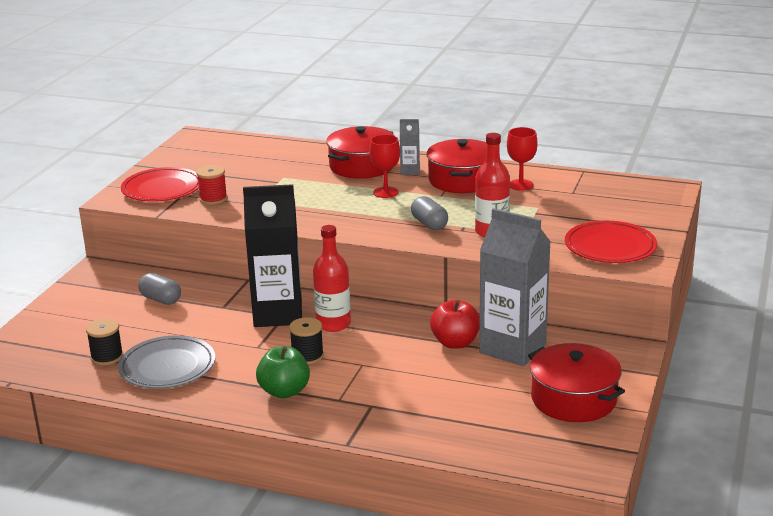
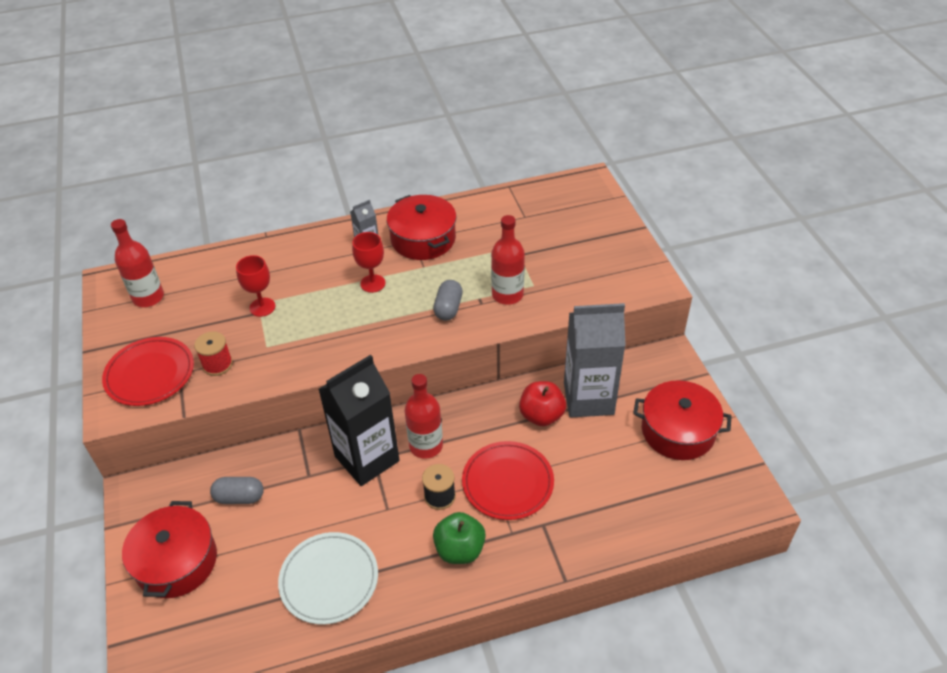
camera: 35 degrees left, 20 degrees up
black spool [86,318,123,365] -> none
grey plate [118,335,215,389] -> white plate [278,532,378,625]
red pot [326,126,395,179] -> red pot moved to [122,501,217,598]
grey capsule [411,196,448,230] -> grey capsule turned 75 degrees clockwise [433,280,463,320]
red goblet [507,127,537,190] -> red goblet moved to [236,255,275,317]
red plate [565,221,657,263] -> red plate moved to [462,441,554,520]
none -> red bottle [111,219,164,307]

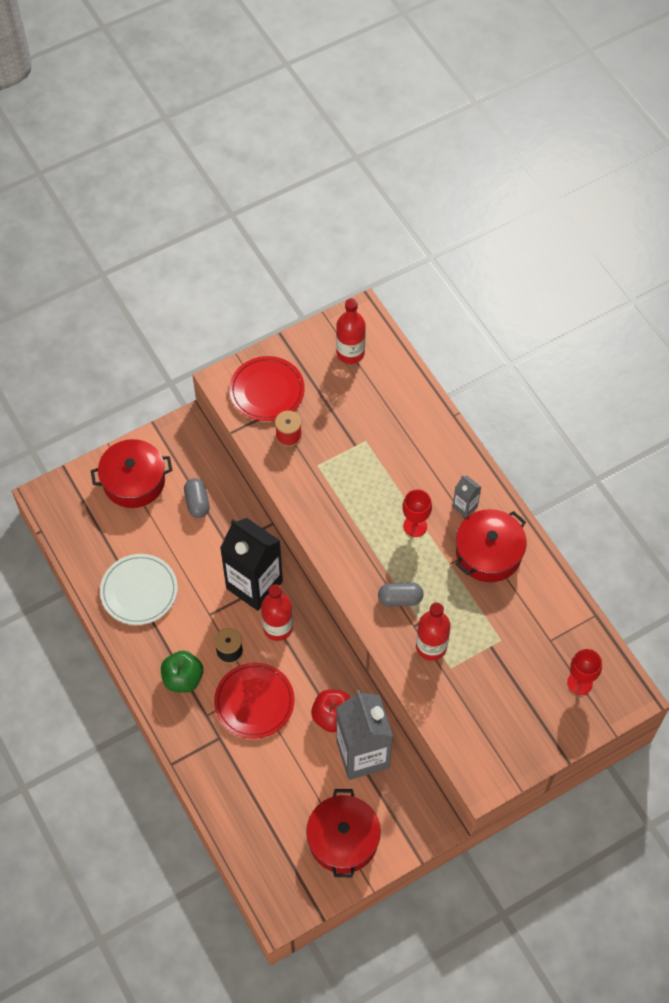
camera: 75 degrees right, 15 degrees up
red goblet [236,255,275,317] -> red goblet moved to [567,649,602,695]

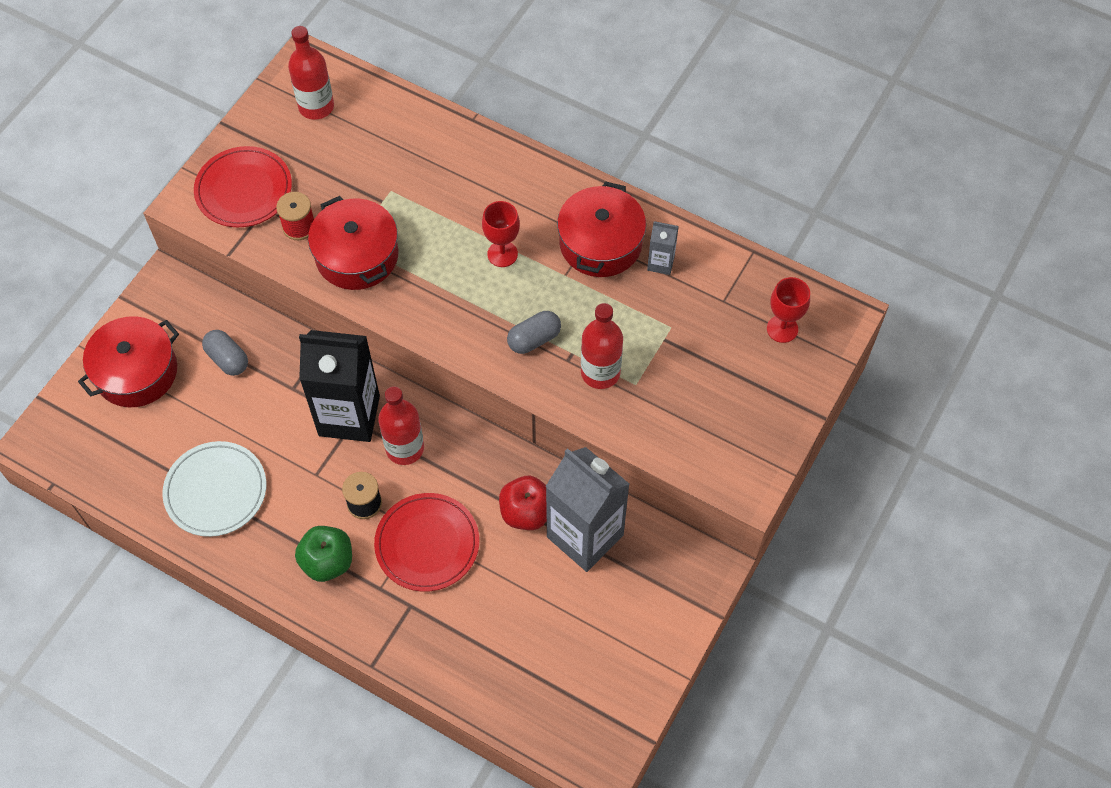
camera: 30 degrees left, 0 degrees up
red pot [306,789,381,877] -> red pot moved to [308,196,398,290]
grey carton [453,475,481,518] -> grey carton moved to [647,222,679,275]

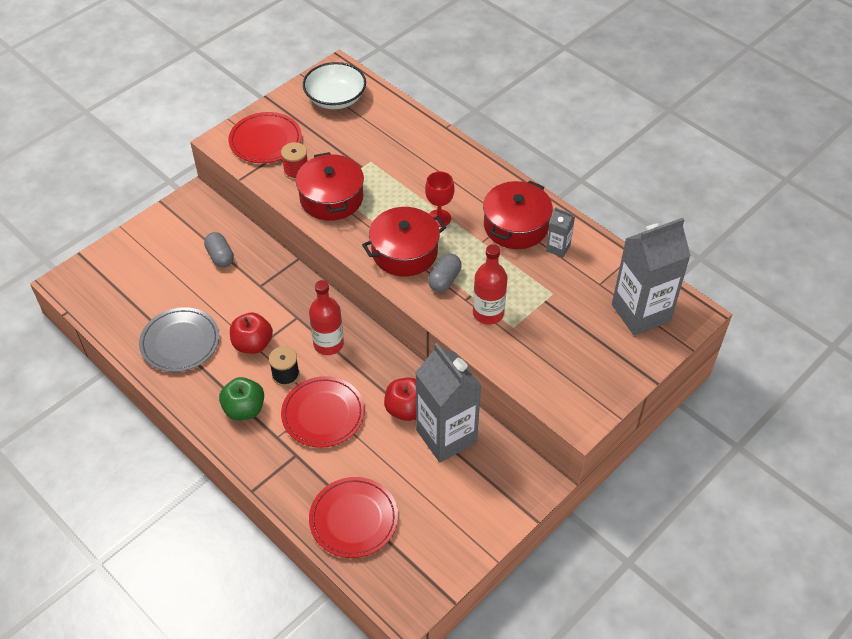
camera: 15 degrees right, 10 degrees down
red pot [78,316,179,407] -> red pot moved to [362,207,446,276]
white plate [162,441,266,537] -> grey plate [139,307,219,372]
red bottle [288,26,334,120] -> white bowl [303,62,366,109]
black carton [299,330,380,442] -> none
grey capsule [507,311,561,354] -> grey capsule turned 45 degrees counterclockwise [428,254,462,292]
red goblet [767,277,810,343] -> grey carton [612,218,691,335]
none -> red apple [230,313,273,354]
none -> red plate [309,477,398,558]

